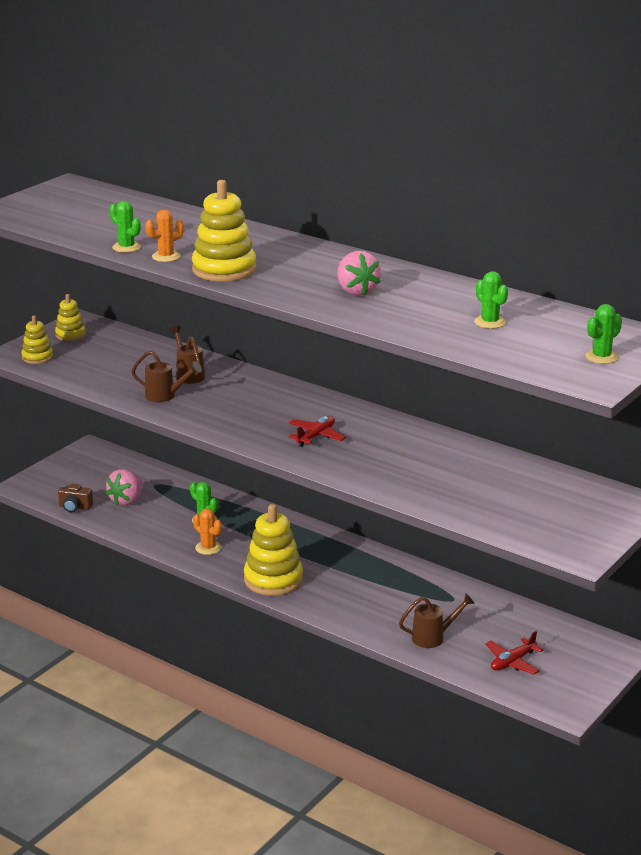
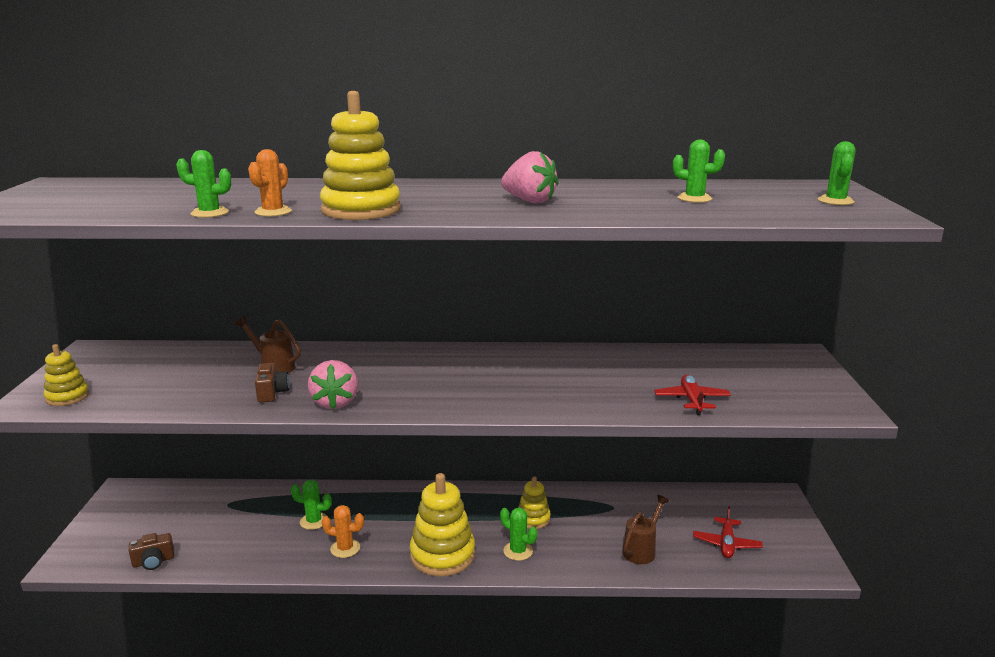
camera: 35 degrees left, 5 degrees down
yellow stacking toy [55,294,86,341] -> yellow stacking toy moved to [518,476,550,529]
pink strawberry [105,469,143,506] -> pink strawberry moved to [308,360,358,410]
brown watering can [131,350,202,402] -> brown camera [255,363,289,403]
red plane [289,416,346,447] -> red plane moved to [654,374,731,415]
none -> green cactus [500,508,537,561]

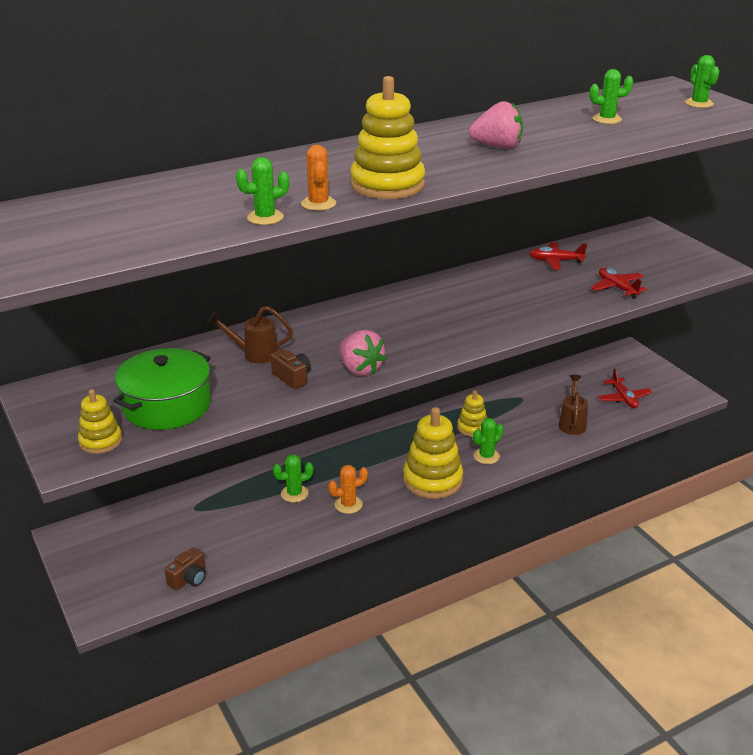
camera: 30 degrees left, 10 degrees up
green cactus [500,508,537,561] -> green cactus turned 45 degrees counterclockwise [473,418,504,464]
none -> green pot [113,348,211,430]
none -> red plane [529,242,587,270]

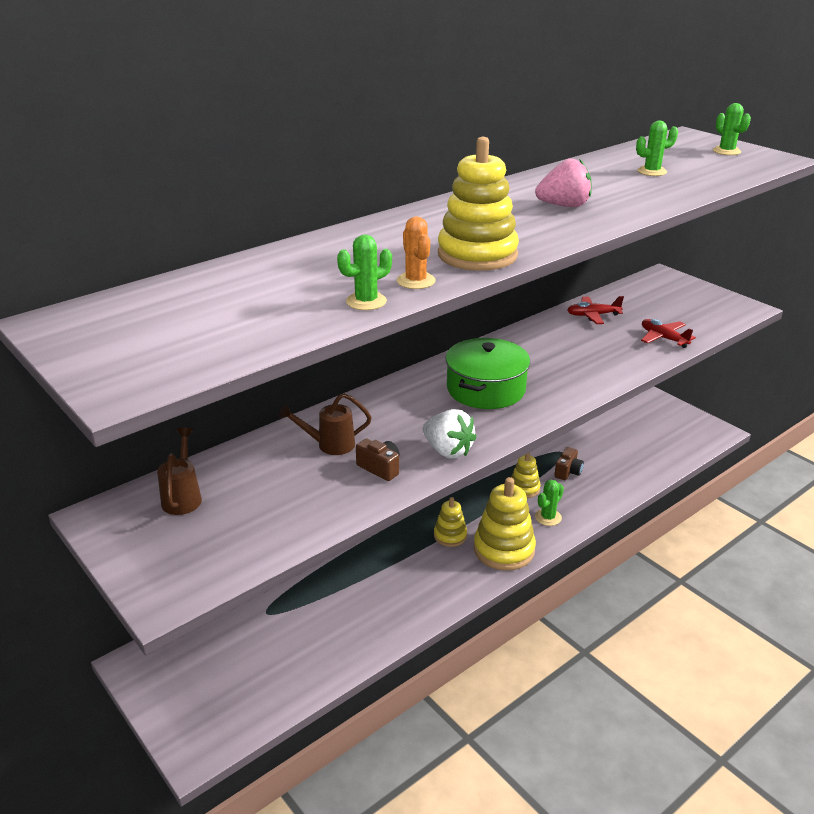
camera: 10 degrees left, 0 degrees up
yellow stacking toy [78,389,122,454] -> yellow stacking toy moved to [434,497,467,547]
green pot [113,348,211,430] -> green pot moved to [445,338,530,409]
brown camera [164,547,206,591] -> brown camera moved to [554,447,584,480]
green cactus [273,454,313,503] -> none
orange cactus [328,465,368,514] -> none
pink strawberry [339,330,386,376] -> white strawberry [423,409,477,459]
brown watering can [558,374,588,435] -> brown watering can moved to [157,427,202,515]
red plane [598,368,652,408] -> none

